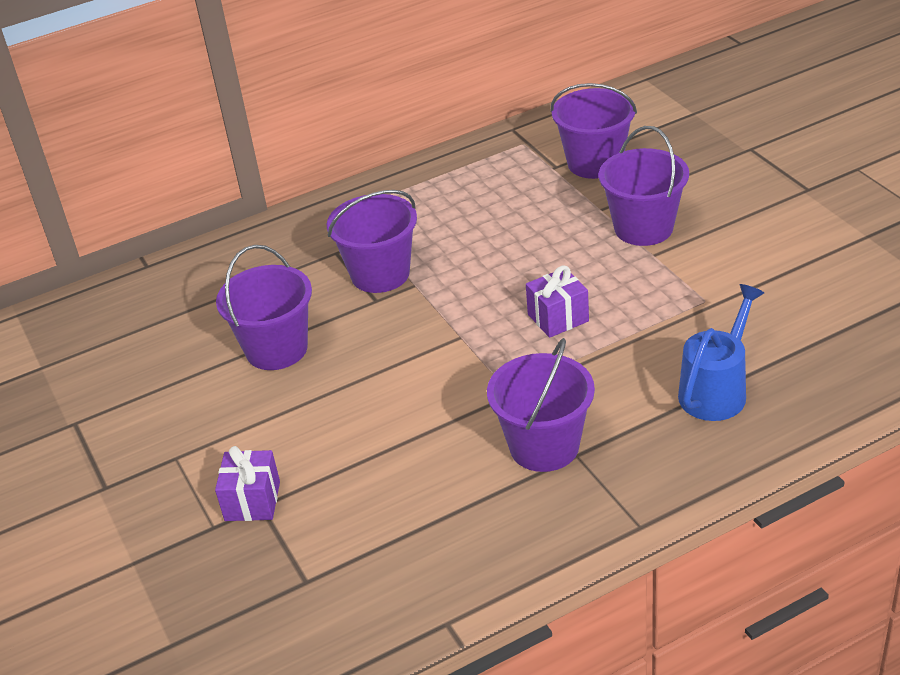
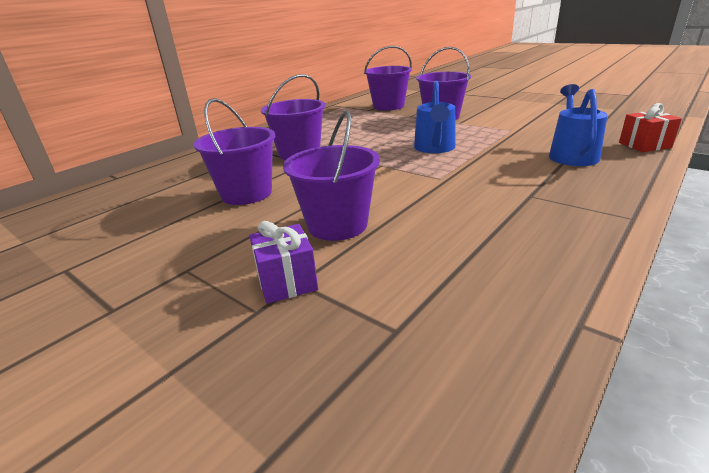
camera: 25 degrees left, 10 degrees down
purple bucket [487,338,595,472] -> purple bucket moved to [283,110,380,241]
purple gift [526,265,589,338] -> blue watering can [414,81,456,153]
none -> red gift [619,103,682,152]

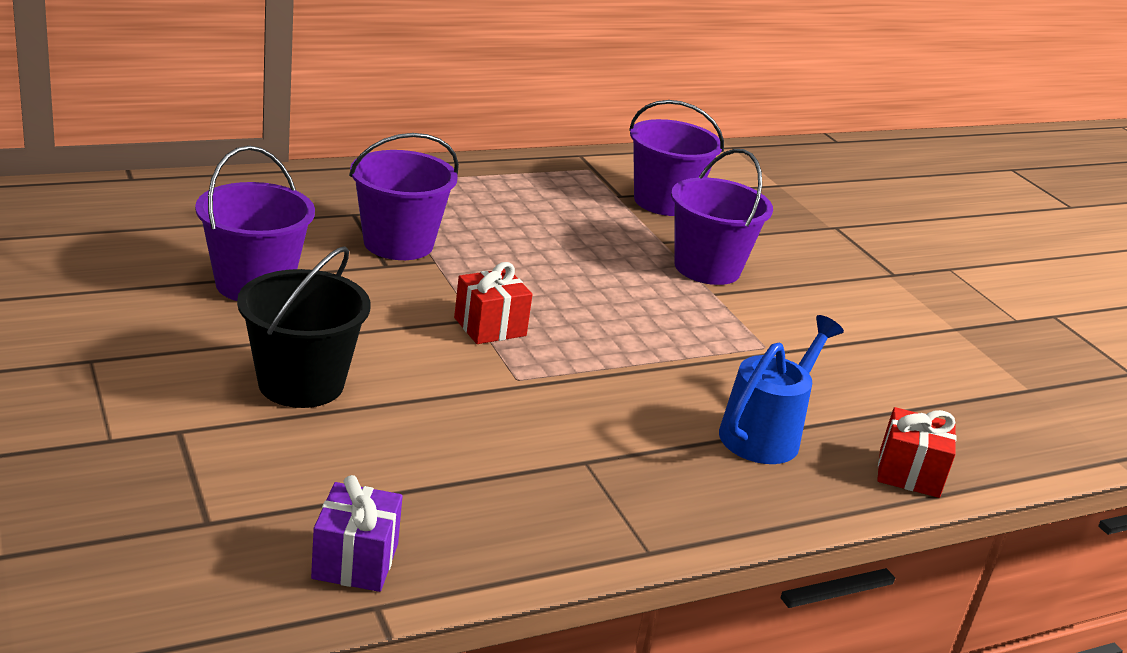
camera: 20 degrees right, 0 degrees up
purple gift [249,221,318,304] -> purple gift moved to [311,475,403,592]
purple bucket [283,110,380,241] -> black bucket [237,246,370,408]
blue watering can [414,81,456,153] -> none
none -> red gift [454,262,533,344]

